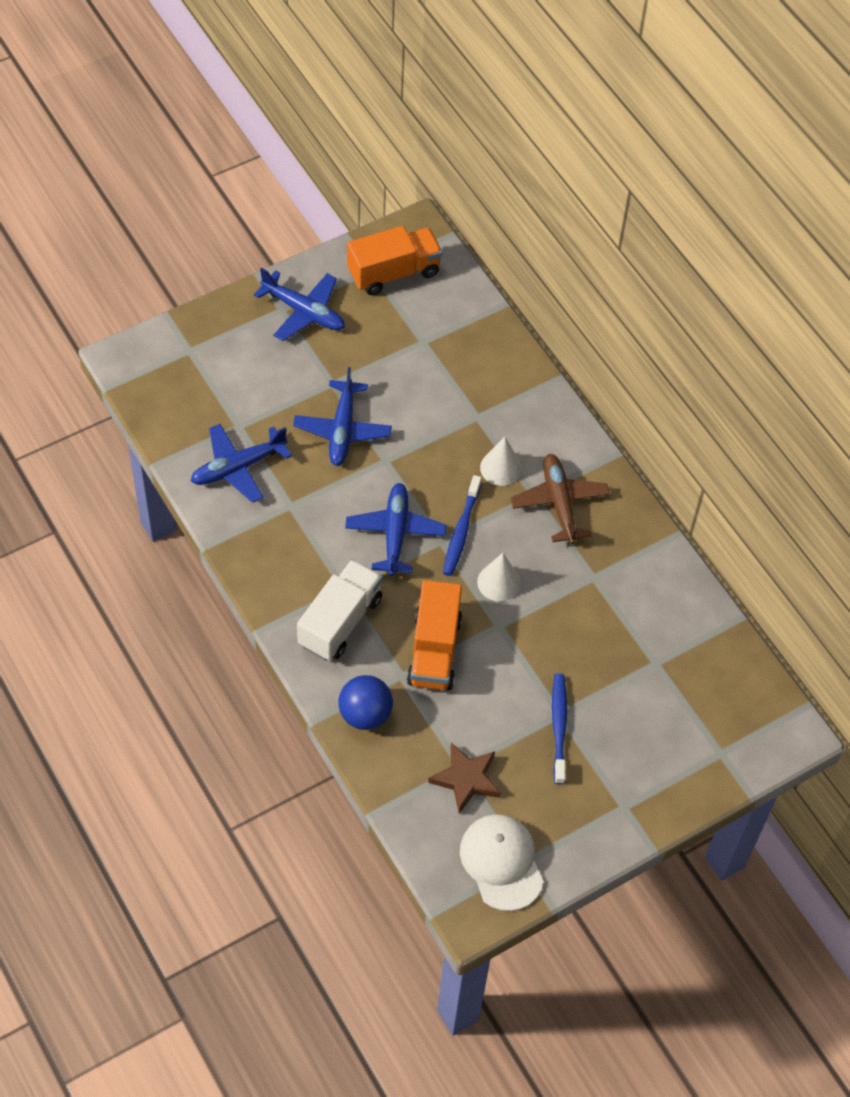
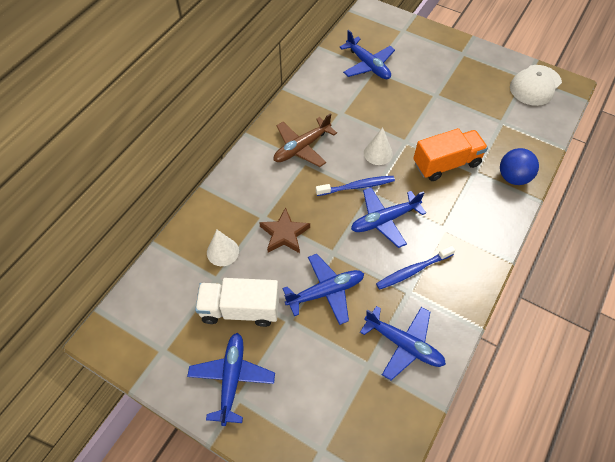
camera: 115 degrees left, 0 degrees up
white truck [297,560,383,661] -> white truck moved to [195,278,279,327]
orange truck [347,226,442,295] -> none
brown star [428,743,501,814] -> brown star moved to [259,207,310,253]
white cone [480,437,522,486] -> white cone moved to [207,230,239,266]
blue toothbrush [552,673,567,784] -> blue toothbrush moved to [376,245,456,290]
none -> blue plane [339,30,395,79]

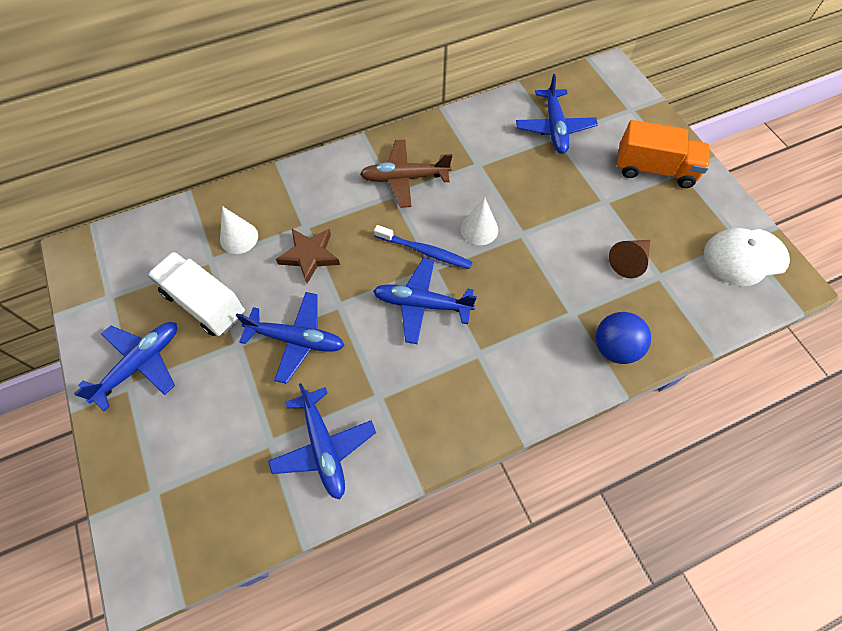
camera: 35 degrees right, 5 degrees up
blue toothbrush [376,245,456,290] -> none
orange truck [413,128,488,181] -> orange truck moved to [617,120,709,188]
none -> brown cone [609,240,650,278]

